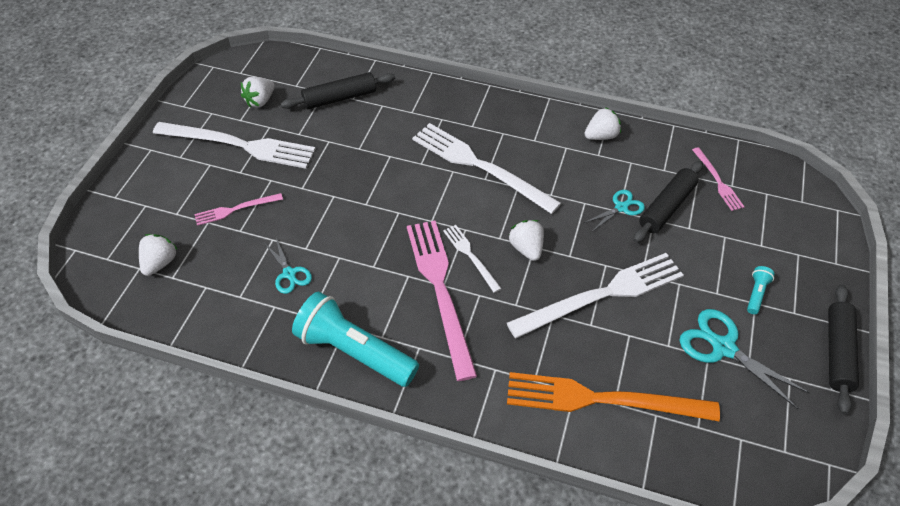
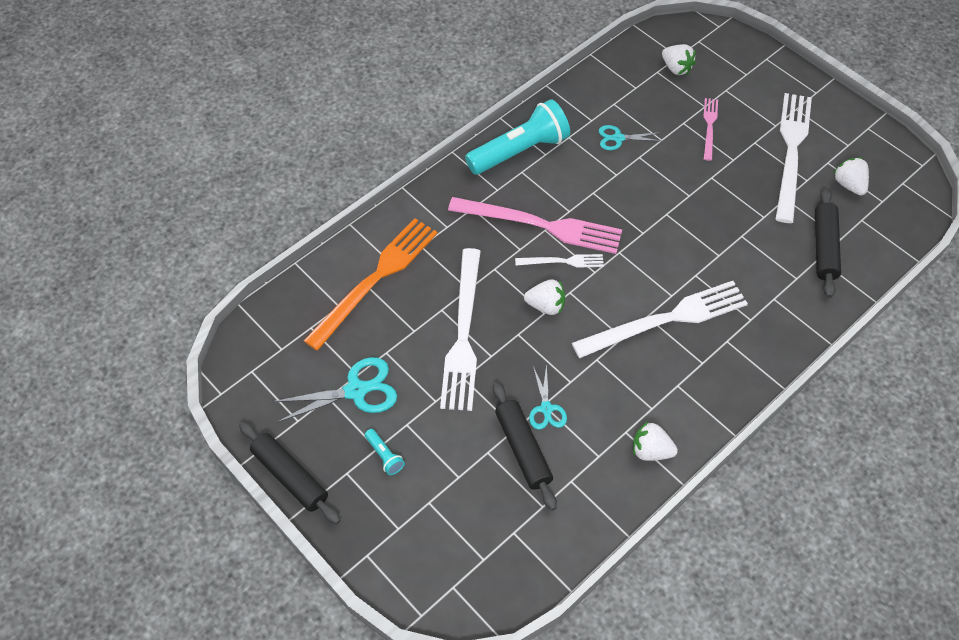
camera: 120 degrees right, 5 degrees up
white fork [153,122,316,169] -> white fork turned 150 degrees clockwise [776,93,812,223]
white strawberry [584,107,621,140] -> white strawberry turned 105 degrees clockwise [633,422,678,461]
pink fork [692,147,744,211] -> none

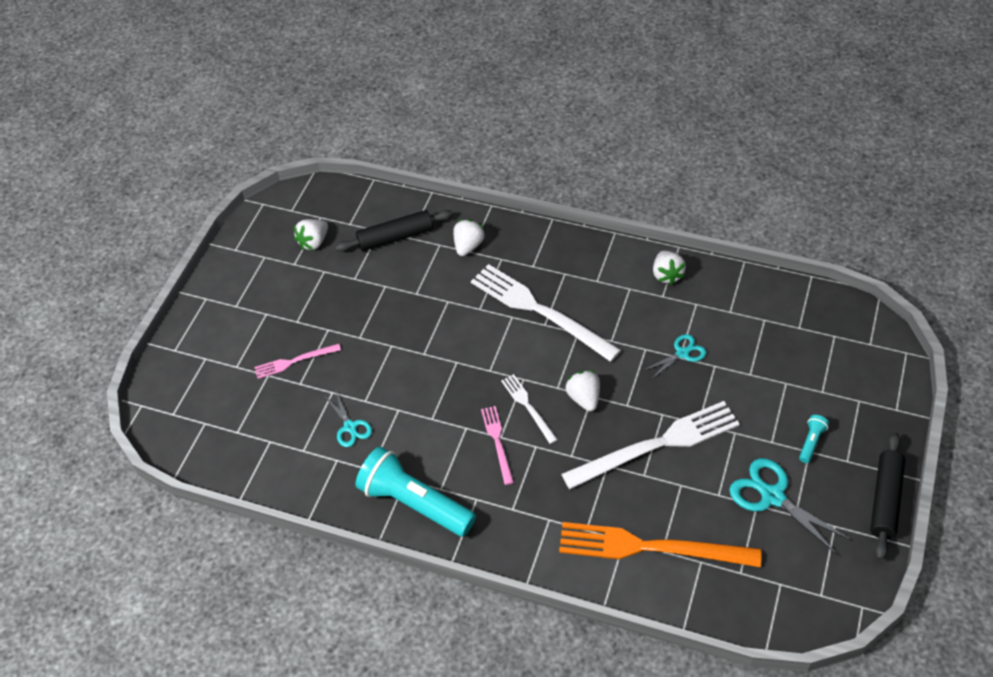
camera: 115 degrees left, 5 degrees down
pink fork [448,197,622,254] -> pink fork [481,406,514,485], size x0.49
black rolling pin [493,382,557,511] -> none
white strawberry [662,44,696,75] -> white strawberry moved to [453,219,485,256]
white fork [776,93,812,223] -> none

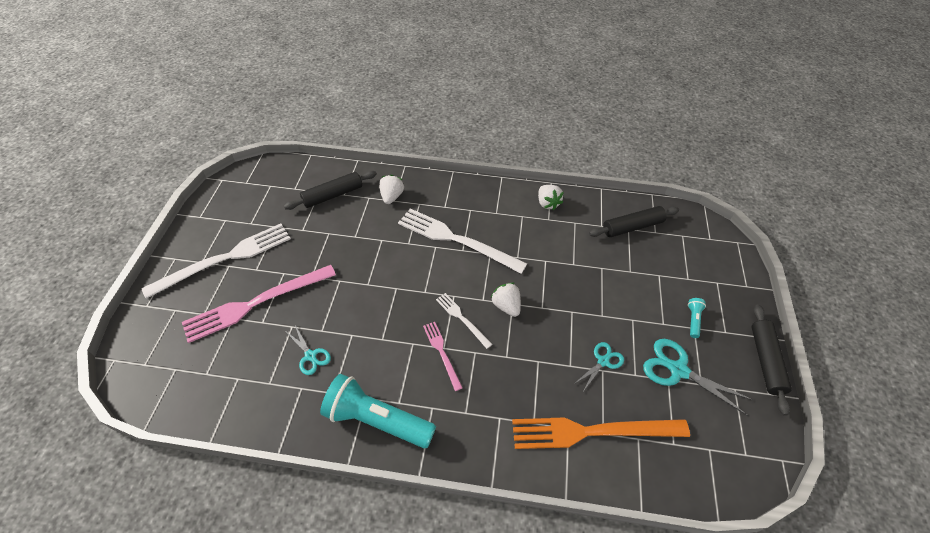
camera: 15 degrees left, 0 degrees up
pink fork [254,344,341,379] -> pink fork [182,265,336,343], size x2.02
white strawberry [294,219,328,250] -> none
white fork [561,401,740,489] -> white fork moved to [141,224,291,299]
turquoise scissors [642,334,706,379] -> turquoise scissors moved to [574,342,624,392]
none -> black rolling pin [589,206,679,237]

